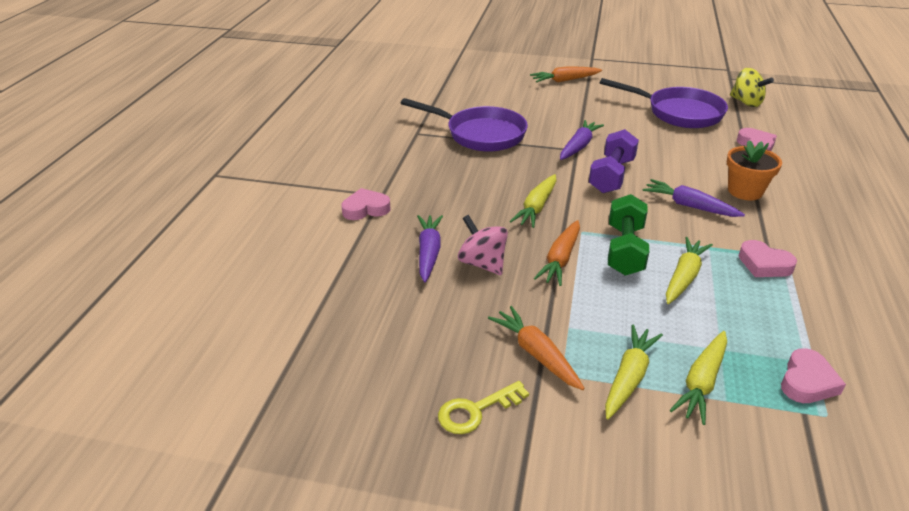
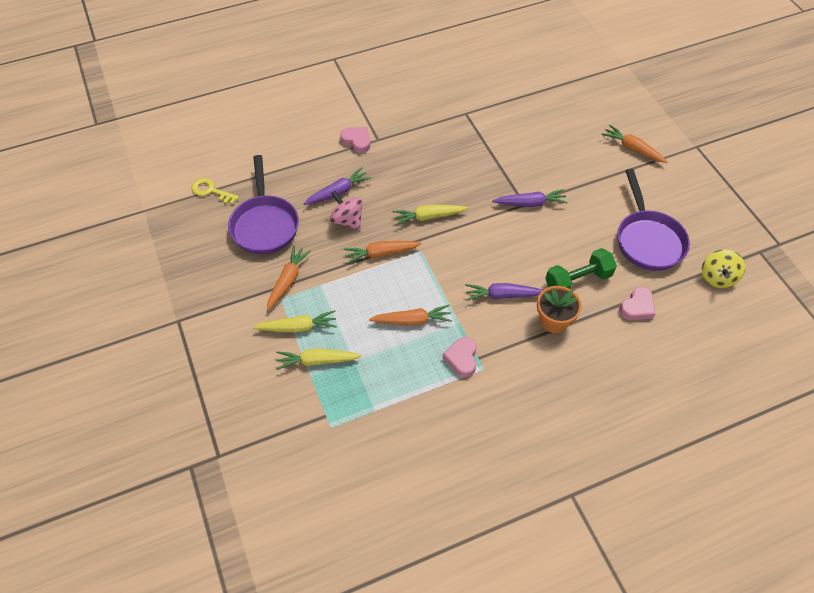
camera: 55 degrees right, 20 degrees up
purple pan [401,98,528,152] -> purple pan moved to [228,155,299,254]
yellow key [438,381,529,434] -> yellow key moved to [191,178,239,204]
pink spinning top [458,215,508,275] -> pink spinning top turned 60 degrees counterclockwise [330,191,363,230]
purple dumbbell [589,129,639,193] -> none
green dumbbell [608,194,649,276] -> green dumbbell moved to [545,248,617,289]
purple carrot [643,179,745,217] -> purple carrot turned 90 degrees counterclockwise [465,283,543,301]
yellow carrot [666,237,713,304] -> orange carrot [369,305,452,326]
pink heart [781,348,846,403] -> none

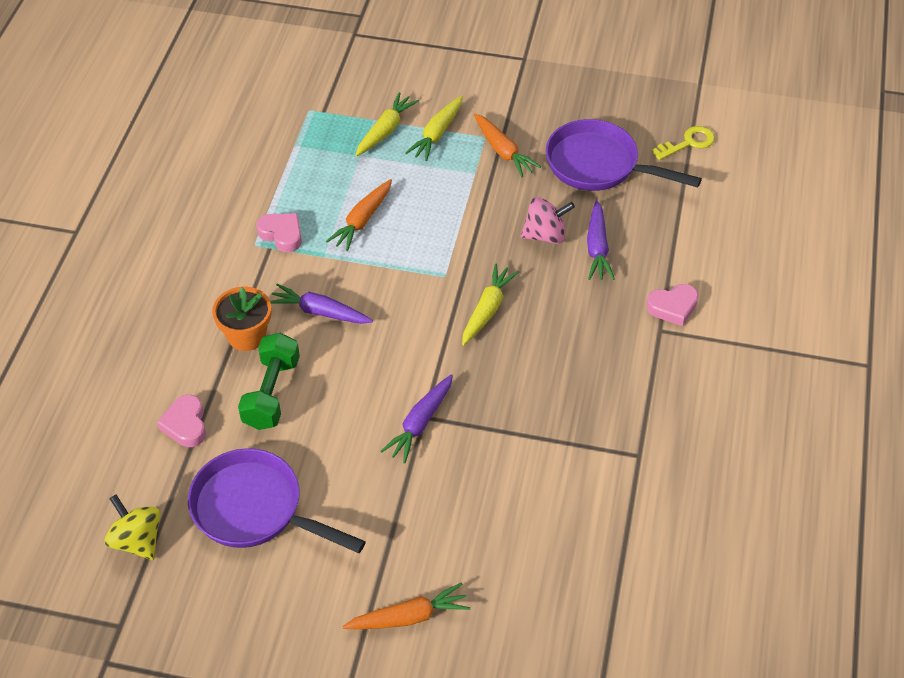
camera: 125 degrees right, 5 degrees down
orange carrot [343,241,422,264] -> none
purple carrot [465,283,543,301] -> purple carrot turned 105 degrees counterclockwise [270,284,373,324]

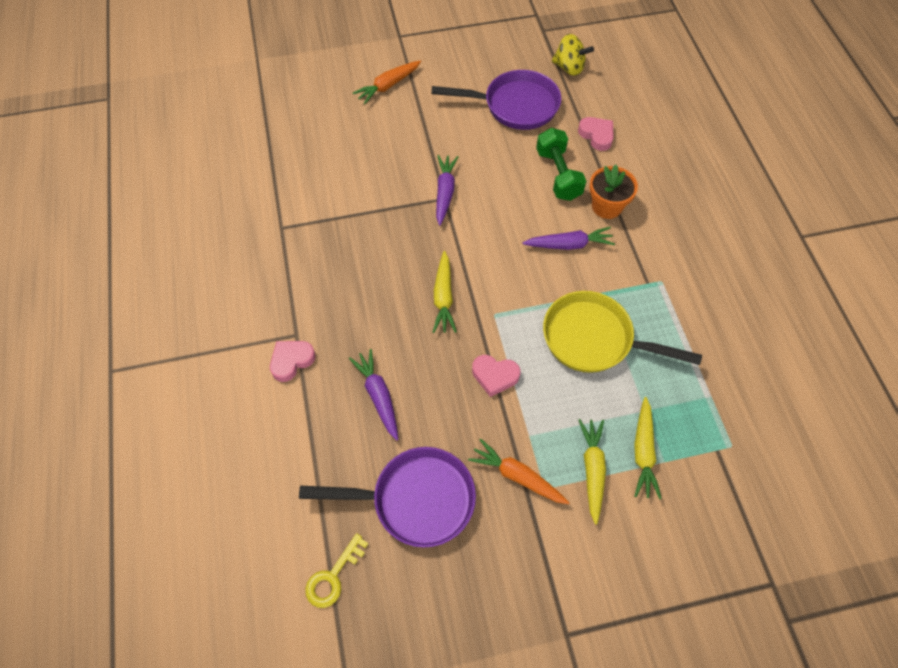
camera: 155 degrees right, 10 degrees up
pink heart [256,213,302,252] -> pink heart moved to [472,355,520,397]
orange carrot [326,179,392,251] -> yellow pan [543,291,702,373]
pink spinning top [521,197,575,244] -> none

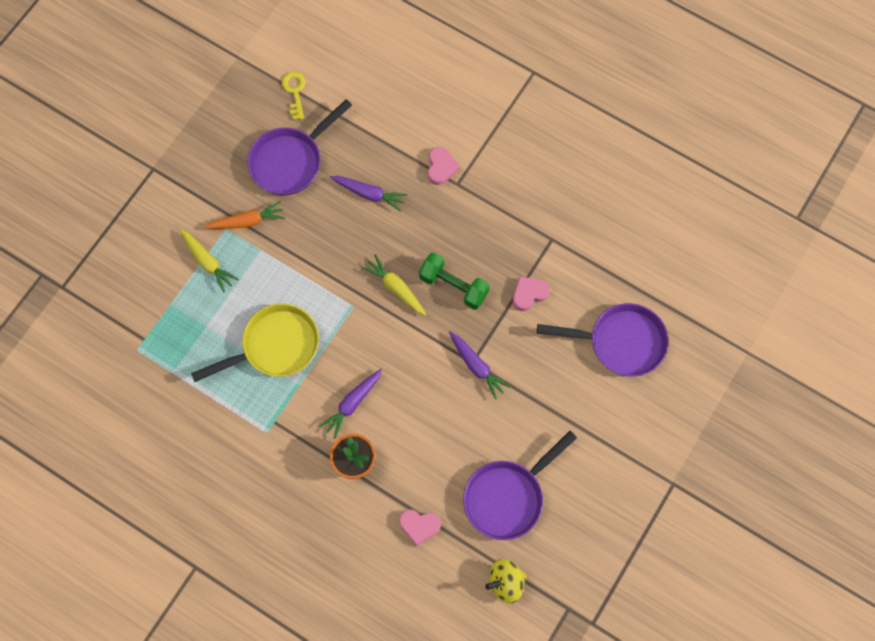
camera: 135 degrees right, 10 degrees up
orange carrot [353,60,421,104] -> none
pink heart [472,355,520,397] -> pink heart moved to [513,277,550,311]
green dumbbell [536,128,586,201] -> green dumbbell moved to [419,253,490,310]
yellow carrot [634,397,662,499] -> none
none -> purple pan [537,303,669,377]

